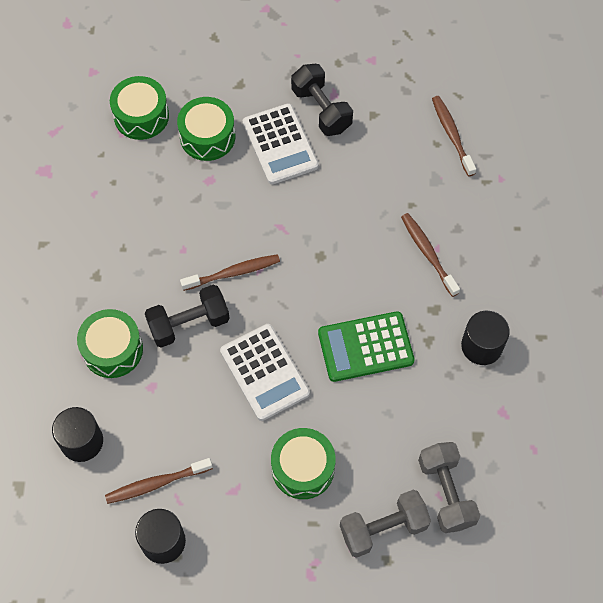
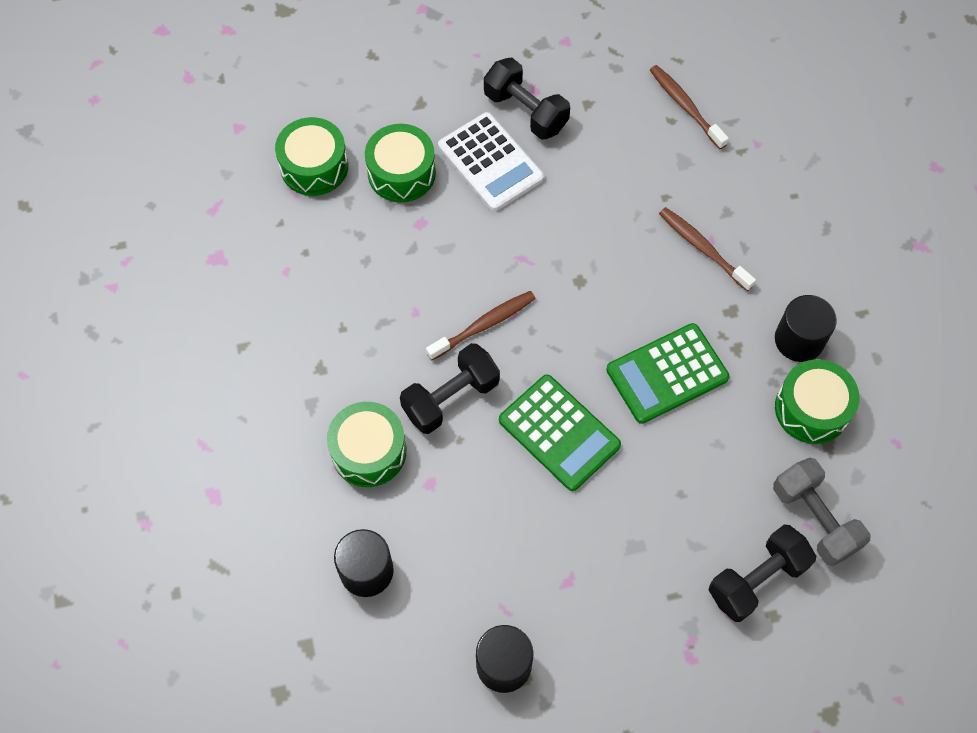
camera: 15 degrees left, 0 degrees up
brown toothbrush [105,458,213,504] -> none
white calculator [220,324,310,421] -> green calculator [499,375,621,491]
green drum [271,428,335,499] -> green drum moved to [775,359,860,444]
grey dumbbell [340,490,431,558] -> black dumbbell [709,525,816,622]

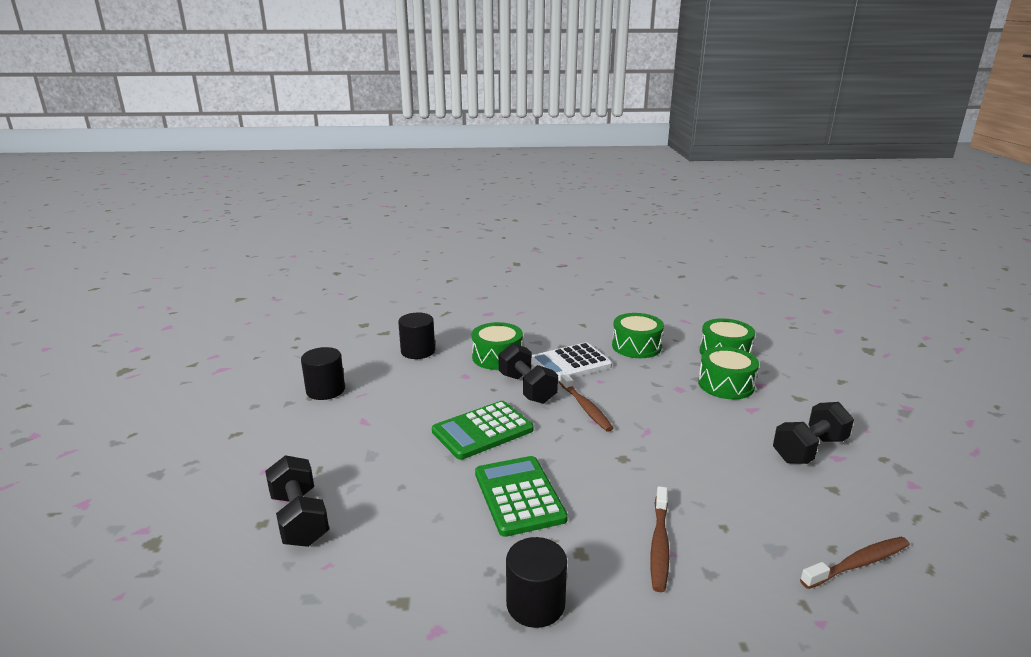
camera: 100 degrees right, 40 degrees down
white calculator [438,112,544,211] -> white calculator moved to [532,343,612,381]
brown toothbrush [659,207,756,291] -> brown toothbrush turned 135 degrees clockwise [650,486,669,592]
grey dumbbell [773,458,871,566] -> none
green drum [775,359,860,444] -> green drum moved to [612,313,664,358]

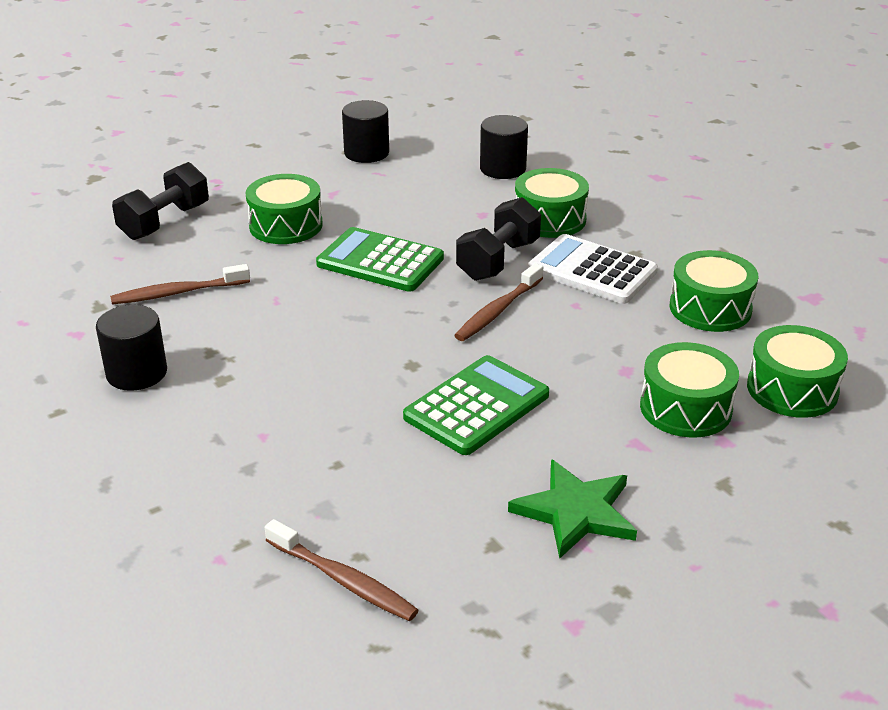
camera: 60 degrees right, 10 degrees up
green calculator [475,456,568,537] -> green calculator moved to [403,355,549,455]
brown toothbrush [650,486,669,592] -> brown toothbrush moved to [110,264,250,305]
black dumbbell [773,402,854,464] -> green star [508,459,637,558]
none -> green drum [246,174,323,244]

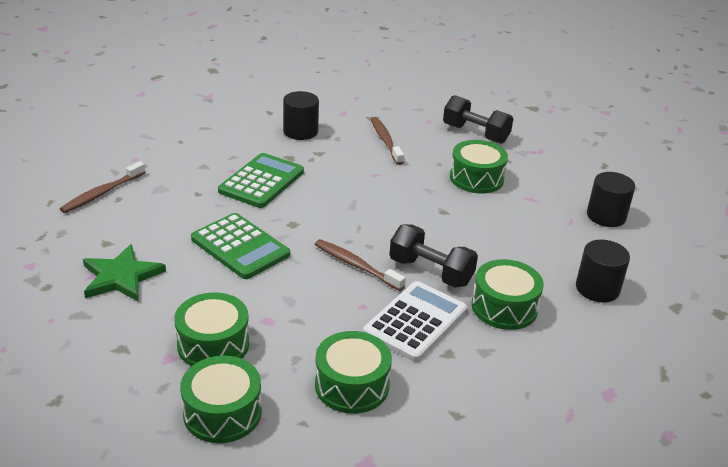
camera: 90 degrees right, 0 degrees up
green calculator [316,227,444,292] -> green calculator moved to [218,153,304,208]

